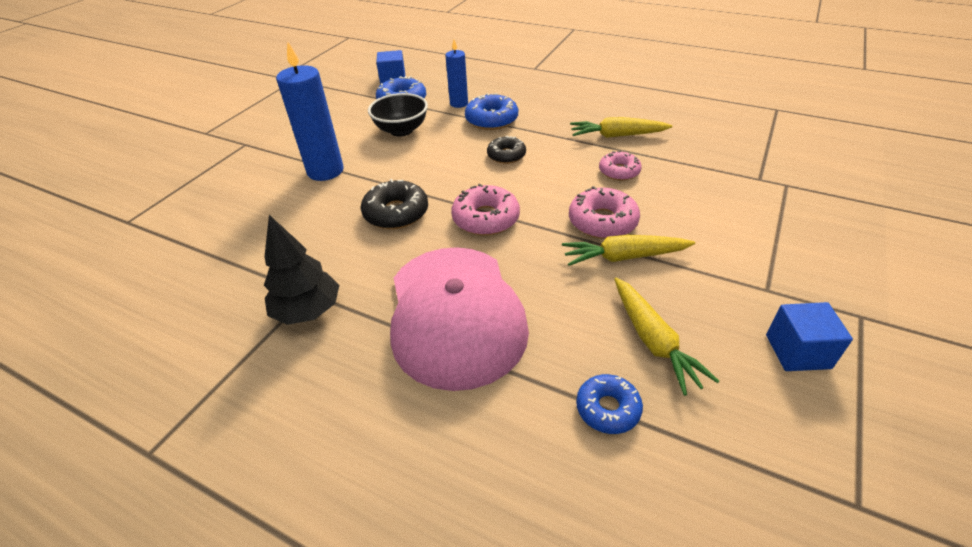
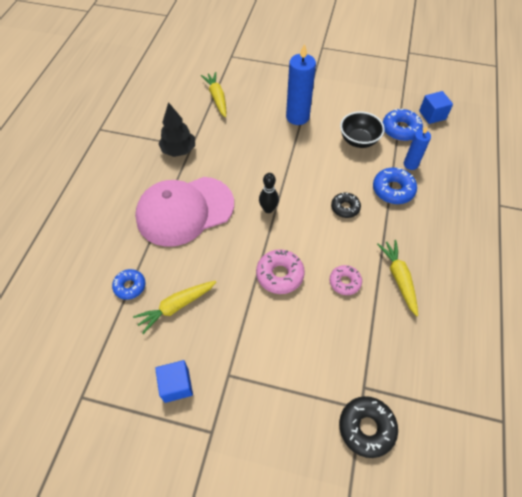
camera: 75 degrees right, 15 degrees up
black donut [361,179,428,229] -> black donut moved to [339,396,398,458]
pink donut [451,183,520,236] -> black bowling pin [259,173,279,213]
yellow carrot [562,235,695,266] -> yellow carrot moved to [201,72,226,118]

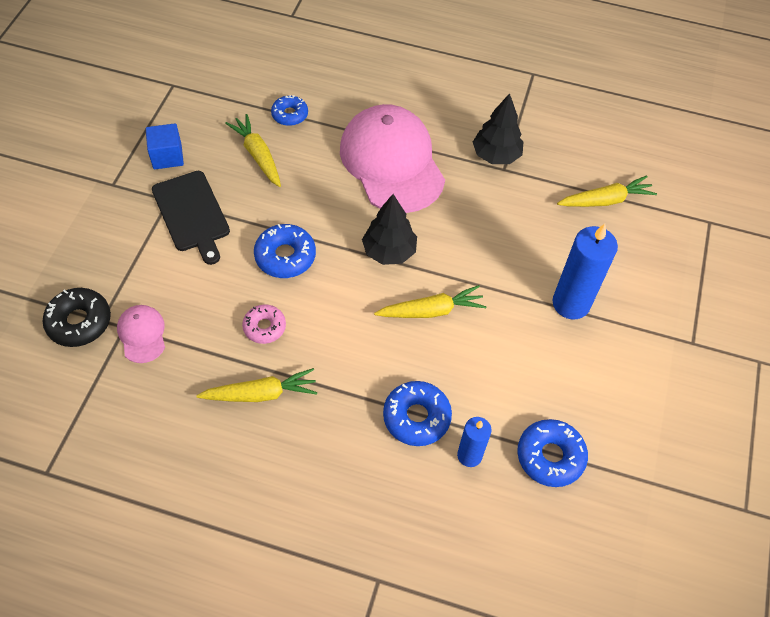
camera: 90 degrees right, 0 degrees up
pink donut [256,249,305,294] -> blue donut [254,224,316,278]
black bowling pin [259,173,279,213] -> black tree [362,194,417,265]
black donut [331,192,361,218] -> none
black bowl [340,111,385,148] -> none
blue cube [419,91,453,124] -> none
none -> pink cap [117,305,165,363]
none -> black cutting board [152,171,230,265]
none -> yellow carrot [374,285,486,318]

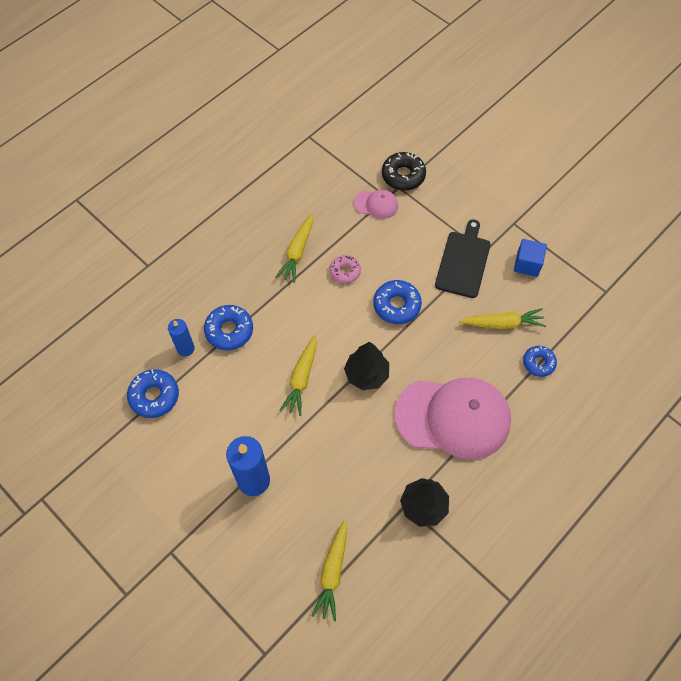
camera: 120 degrees right, 5 degrees up
black cutting board [152,171,230,265] -> black cutting board turned 105 degrees clockwise [435,219,491,298]

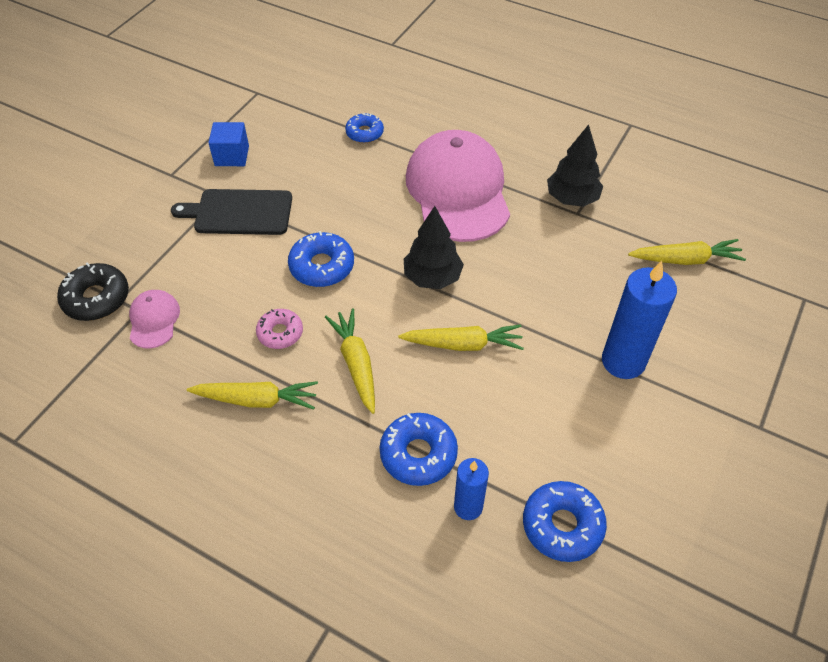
camera: 105 degrees left, 10 degrees down
yellow carrot [459,308,546,329] -> yellow carrot moved to [325,309,375,414]

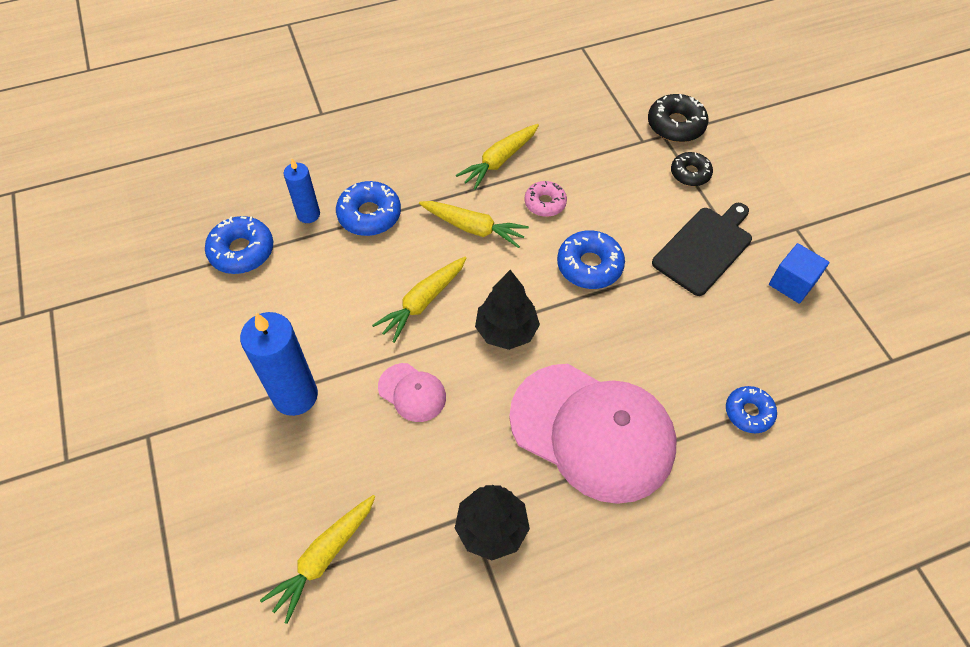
camera: 130 degrees right, 5 degrees up
pink cap [129,290,180,349] -> pink cap moved to [378,363,446,422]
none -> black donut [671,152,713,186]

